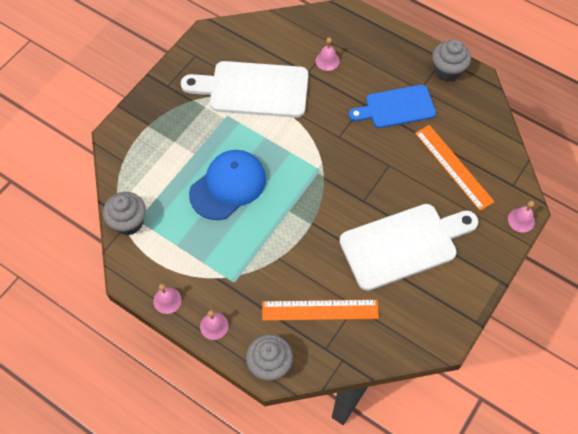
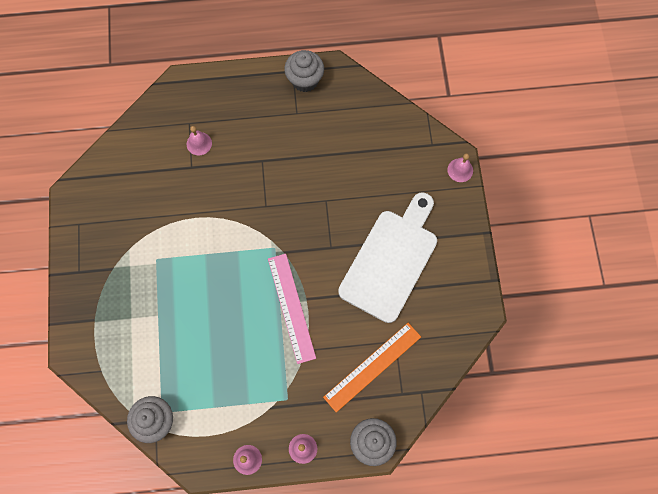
camera: 40 degrees left, 10 degrees up
white cutting board [181,61,308,118] -> none
blue cap [189,150,266,220] -> none
blue cutting board [349,85,436,128] -> none
orange ruler [415,125,495,211] -> none
none -> pink ruler [268,254,316,364]

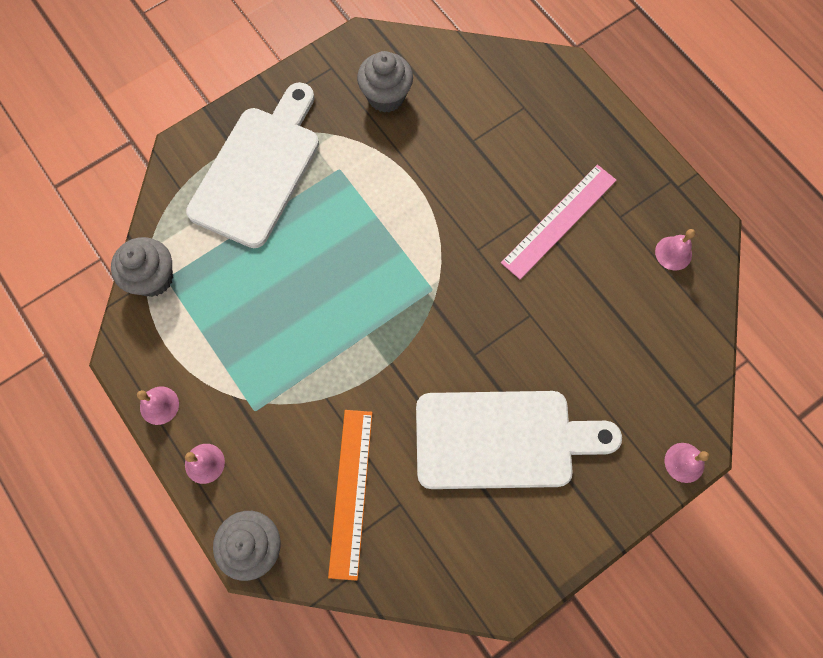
camera: 60 degrees right, 0 degrees up
pink bell [187,126,212,155] -> pink bell moved to [655,229,696,270]
pink ruler [268,254,316,364] -> pink ruler moved to [501,165,616,279]
grey cupcake [284,50,324,92] -> grey cupcake moved to [357,51,413,113]
orange ruler [323,323,421,412] -> orange ruler turned 75 degrees clockwise [328,410,373,581]
none -> white cutting board [186,82,319,248]

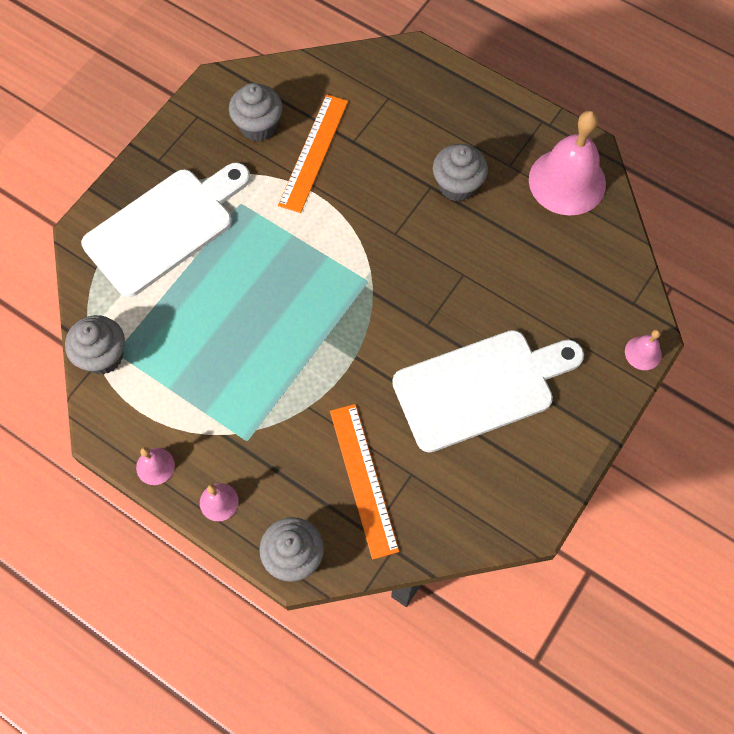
camera: 20 degrees left, 5 degrees down
white cutting board [186,82,319,248] -> white cutting board turned 45 degrees clockwise [81,163,250,297]
pink ruler [501,165,616,279] -> grey cupcake [433,144,488,202]
pink bell [655,229,696,270] -> pink bell [529,111,606,216], size x2.25
none -> orange ruler [278,94,348,213]

